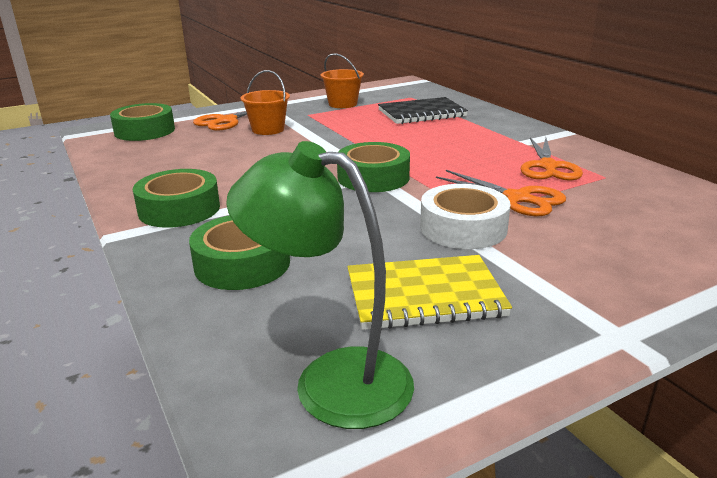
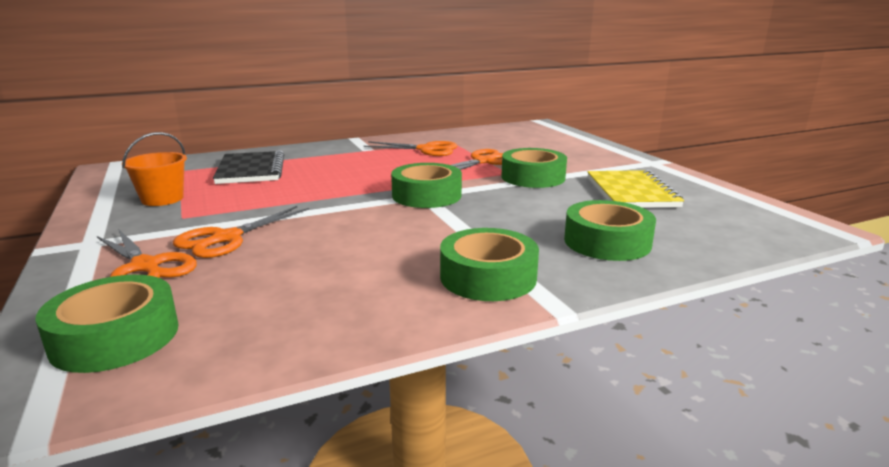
camera: 85 degrees left, 5 degrees down
green lamp [226,141,414,429] -> none
orange bucket [241,70,290,135] -> orange scissors [173,206,309,258]
white tape [420,184,511,249] -> green tape [501,148,567,188]

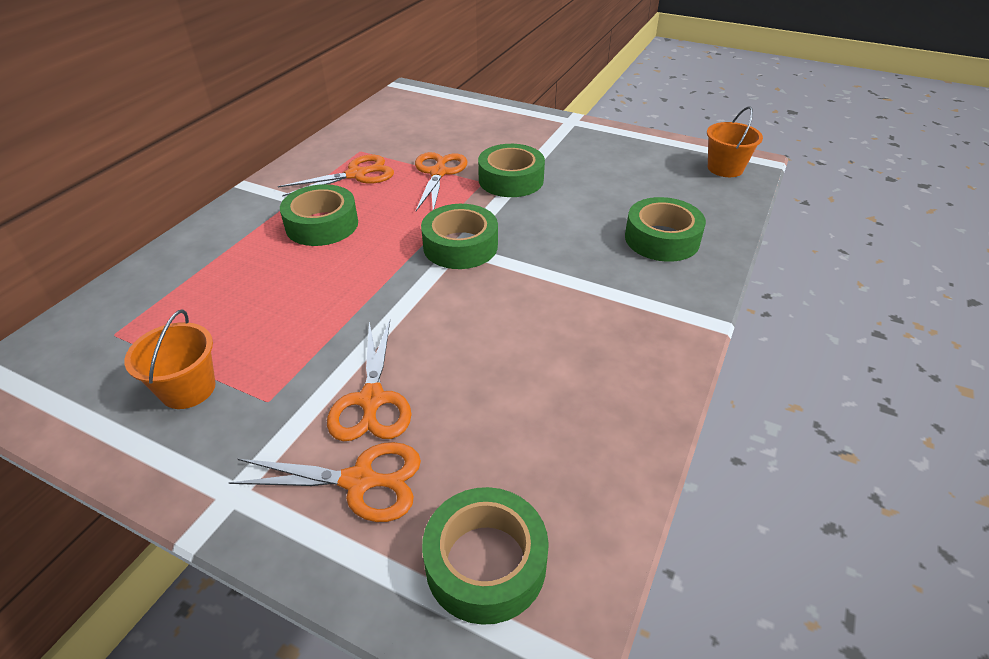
camera: 40 degrees left, 20 degrees up
black notebook [213,150,284,184] -> none
green tape [440,228,539,301] -> green tape moved to [280,184,358,246]
yellow notebook [587,170,684,208] -> none
none -> orange bucket [707,106,763,177]

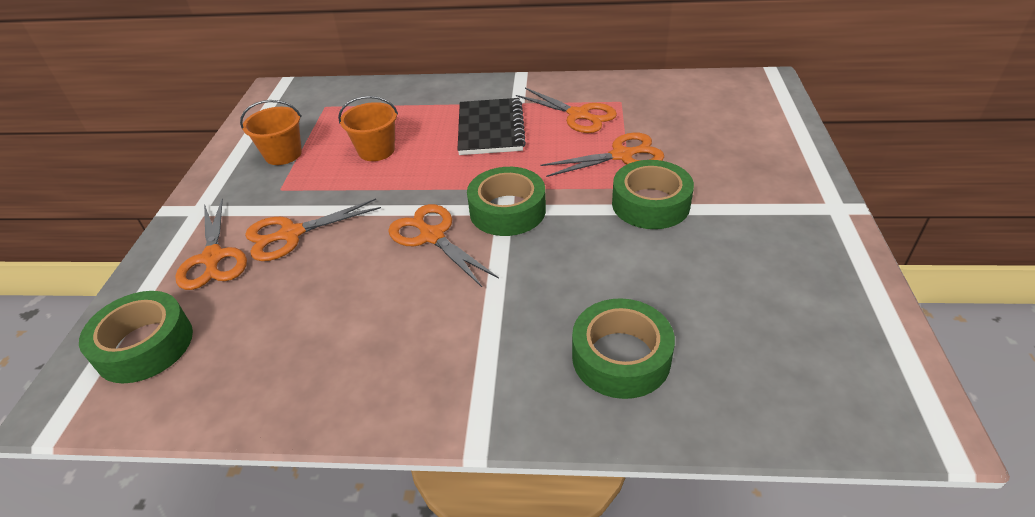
camera: 70 degrees right, 0 degrees up
green tape [280,184,358,246] -> black notebook [457,98,526,155]
orange bucket [707,106,763,177] -> orange bucket moved to [338,96,398,161]
none -> orange scissors [388,204,499,287]

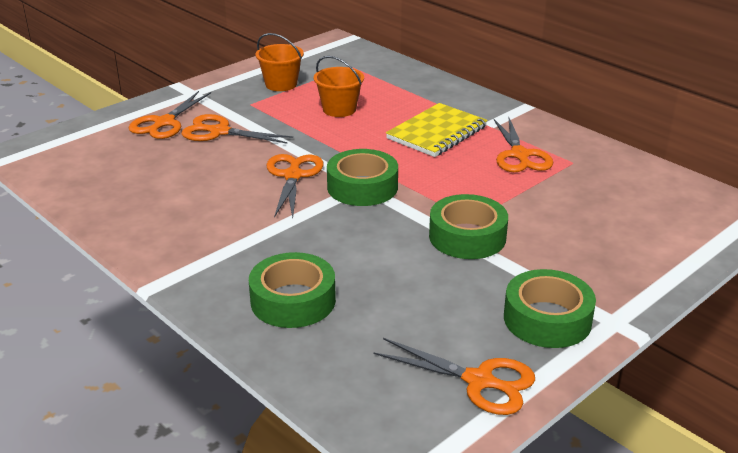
camera: 40 degrees right, 10 degrees down
green tape [79,291,193,383] -> green tape moved to [504,269,596,348]
black notebook [457,98,526,155] -> yellow notebook [386,103,488,157]
orange scissors [541,132,664,177] -> orange scissors moved to [373,338,535,415]

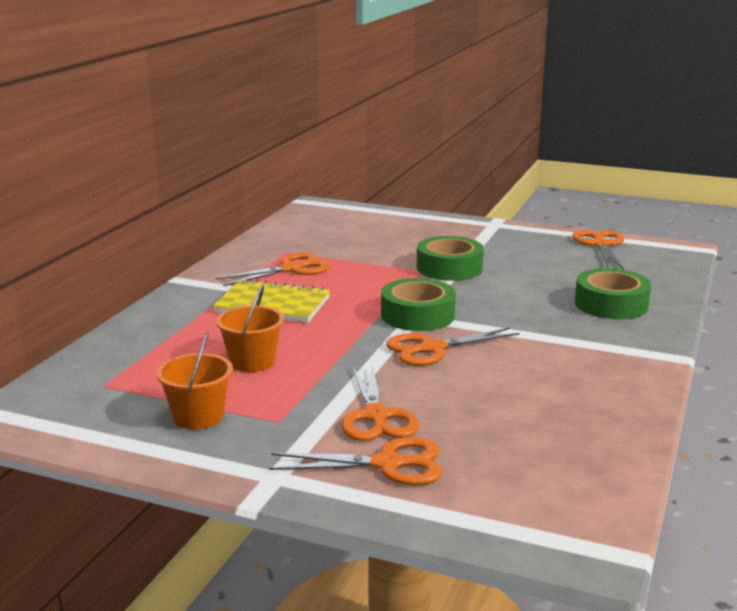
camera: 115 degrees left, 10 degrees down
green tape [504,269,596,348] -> none

